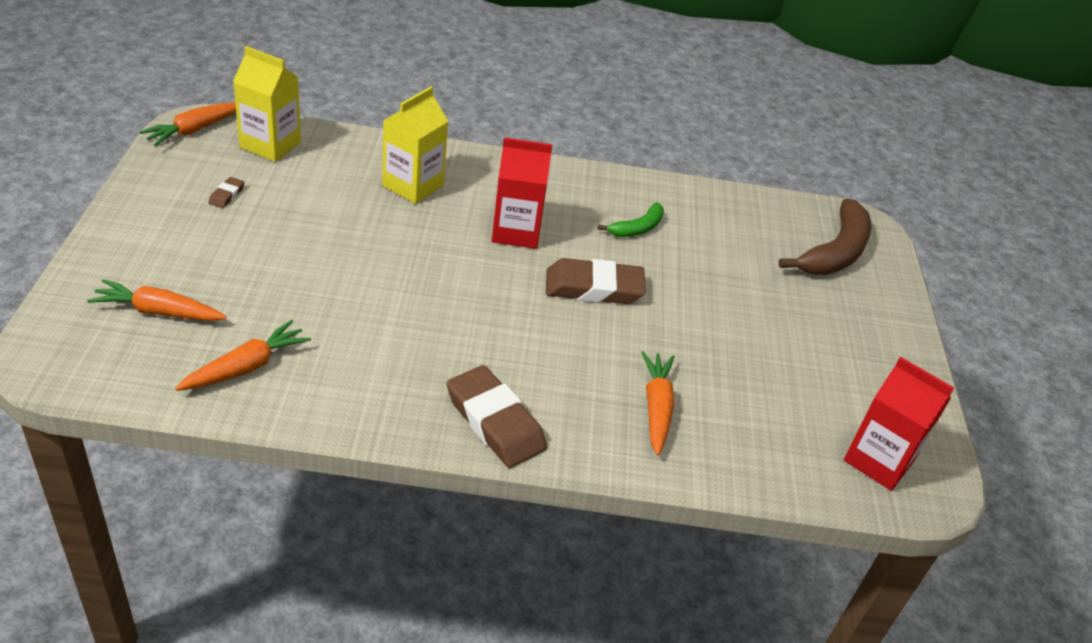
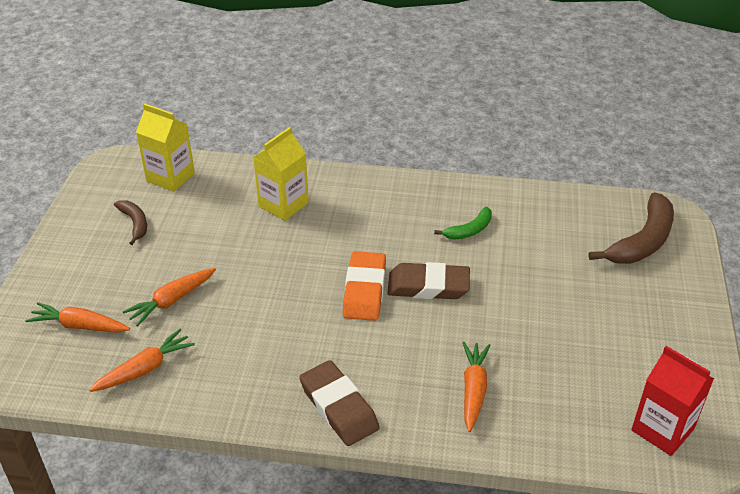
camera: 10 degrees right, 0 degrees up
orange carrot [140,102,236,146] -> orange carrot moved to [122,268,216,327]
brown eraser [208,177,245,208] -> brown banana [114,200,147,245]
red carton [492,137,553,249] -> none
none -> orange eraser [343,251,386,321]

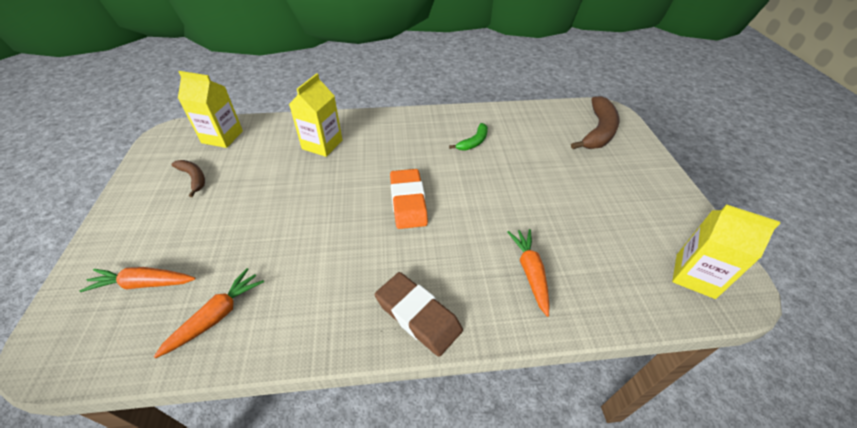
camera: 15 degrees left, 5 degrees up
orange carrot [122,268,216,327] -> none
brown eraser [387,262,470,299] -> none
red carton [631,346,714,456] -> yellow carton [672,204,780,299]

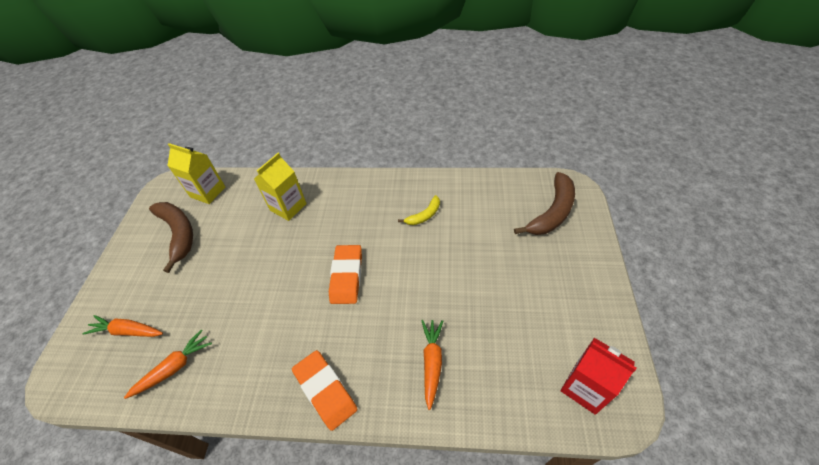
camera: 15 degrees right, 5 degrees up
brown banana [171,160,205,197] -> brown banana [149,202,193,273], size x1.85
brown eraser [375,272,463,357] -> orange eraser [292,350,357,431]
green banana [449,123,488,151] -> yellow banana [398,195,440,225]
yellow carton [672,204,780,299] -> red carton [561,338,637,415]

